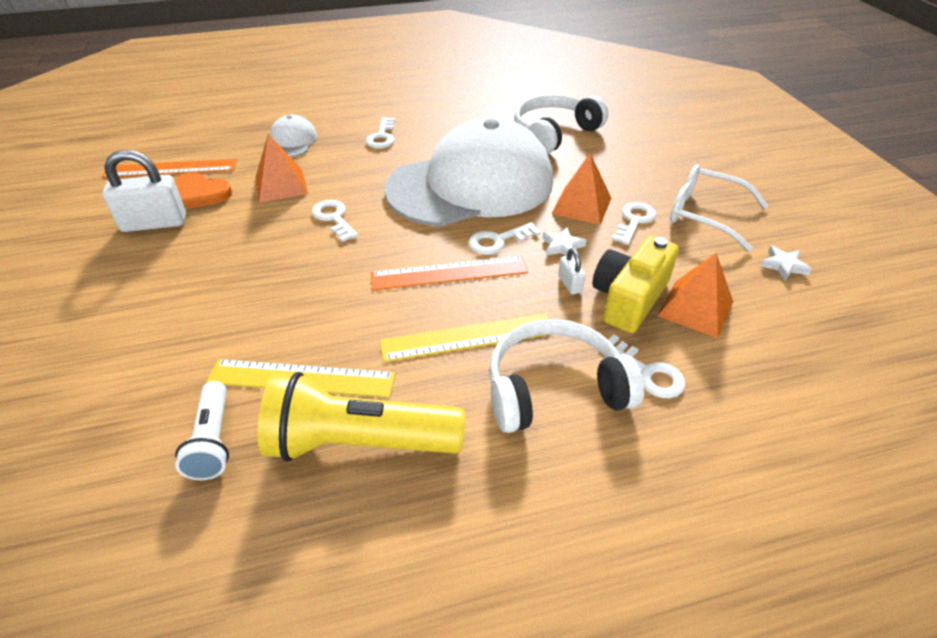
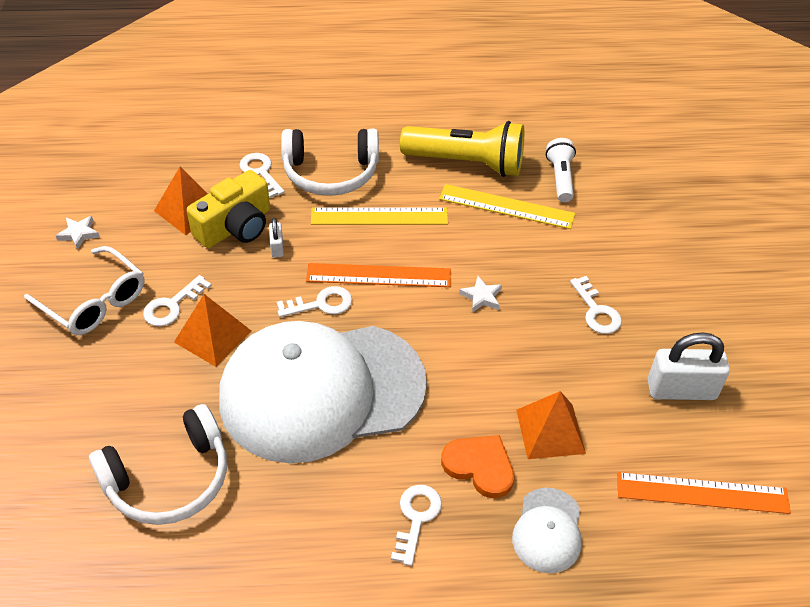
camera: 170 degrees left, 5 degrees up
orange heart [174,172,232,209] -> orange heart moved to [441,435,515,498]
white key [312,200,359,242] -> white key moved to [570,276,622,334]
white star [542,228,587,257] -> white star moved to [459,276,502,313]

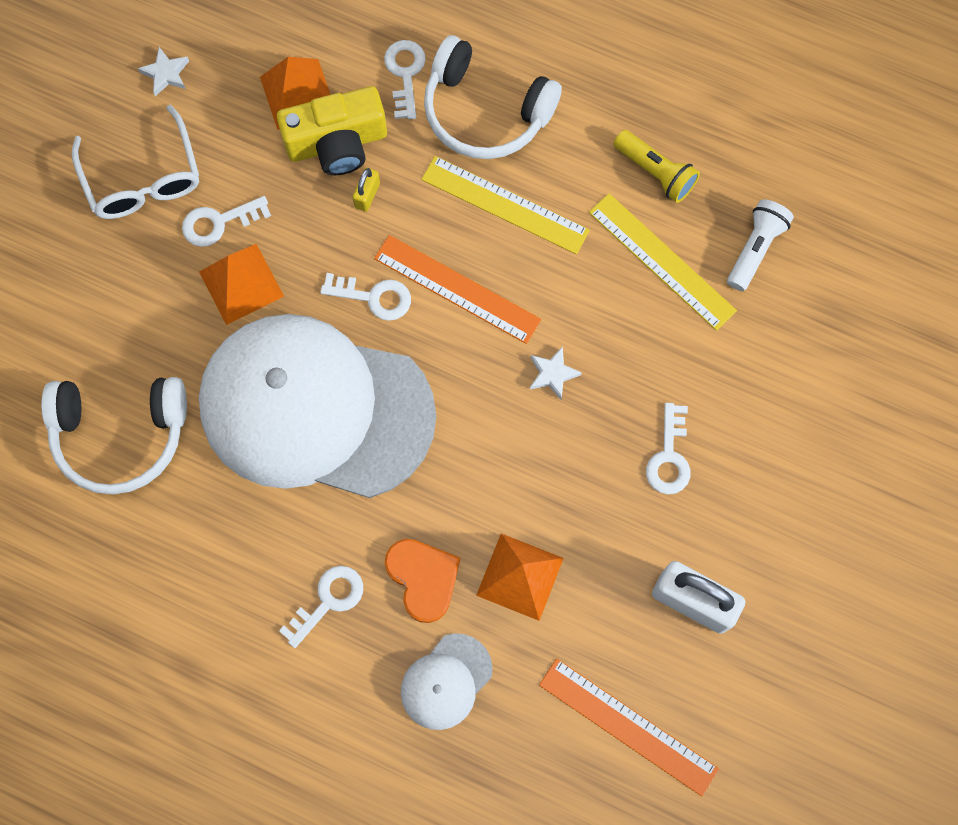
camera: 30 degrees right, 25 degrees up
white padlock [269,218,284,257] -> yellow padlock [352,168,380,212]
yellow flashlight [400,121,524,177] -> yellow flashlight [614,130,700,203], size x0.55

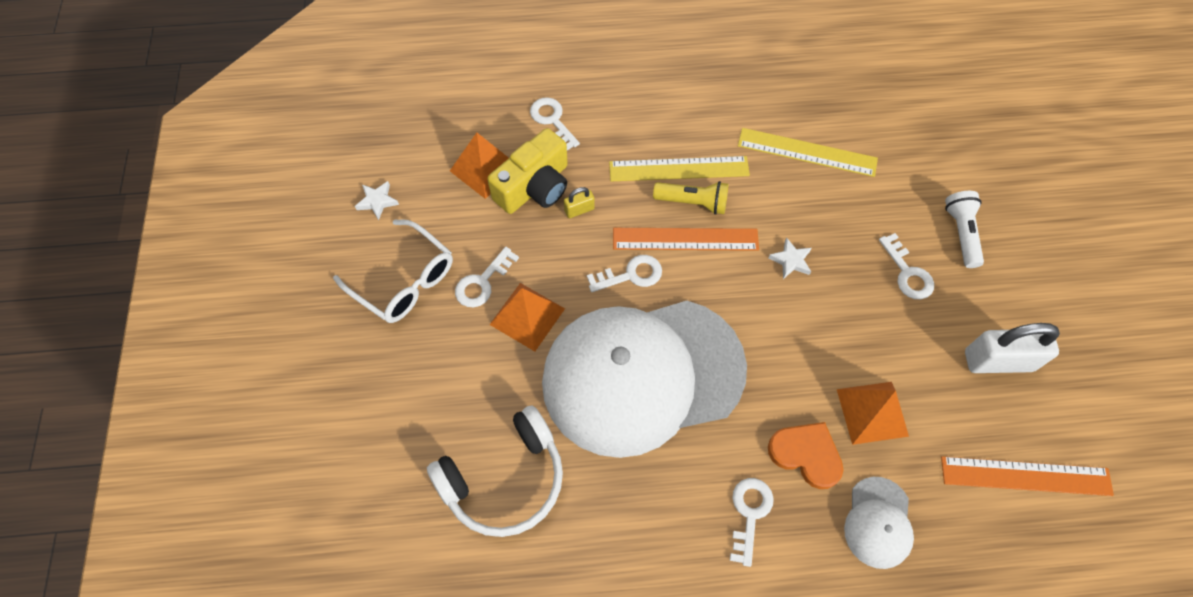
camera: 30 degrees left, 10 degrees down
yellow padlock [352,168,380,212] -> yellow padlock turned 75 degrees clockwise [564,187,595,218]
white headphones [424,35,562,159] -> none
yellow flashlight [614,130,700,203] -> yellow flashlight moved to [653,181,728,215]
white flashlight [727,199,794,291] -> white flashlight moved to [945,191,984,268]

